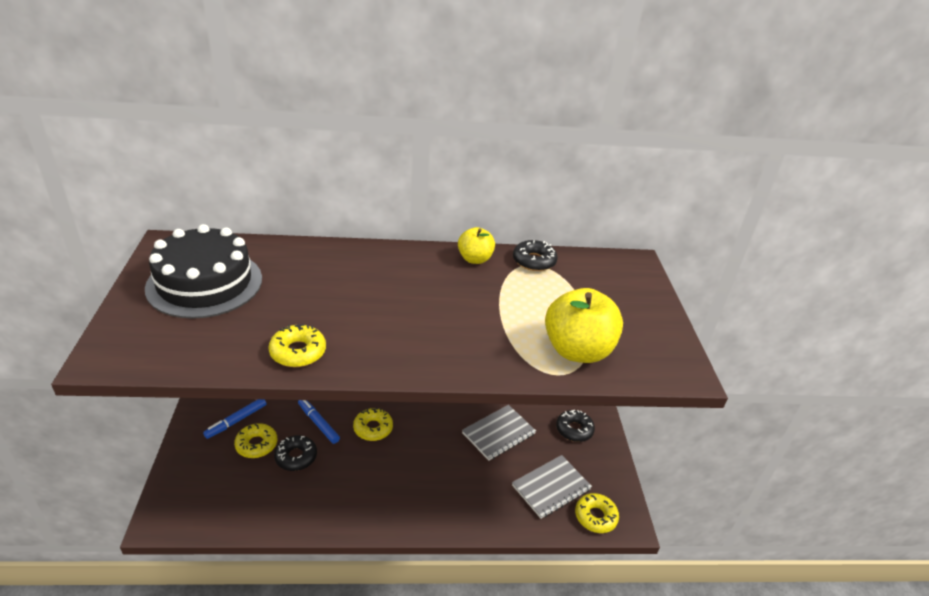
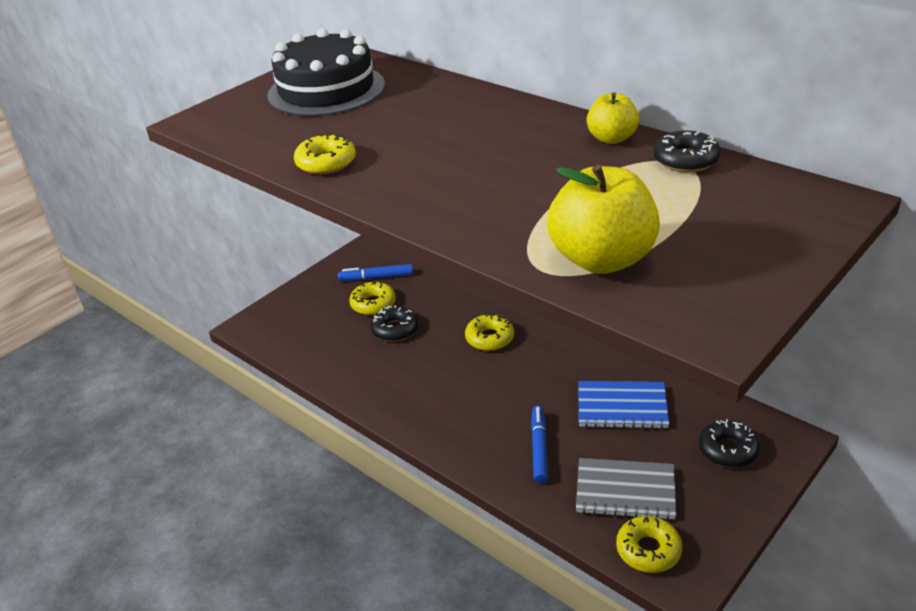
camera: 50 degrees right, 0 degrees up
blue marker [298,400,340,444] -> blue marker moved to [531,406,548,483]
grey notebook [462,405,536,461] -> blue notebook [578,381,669,429]

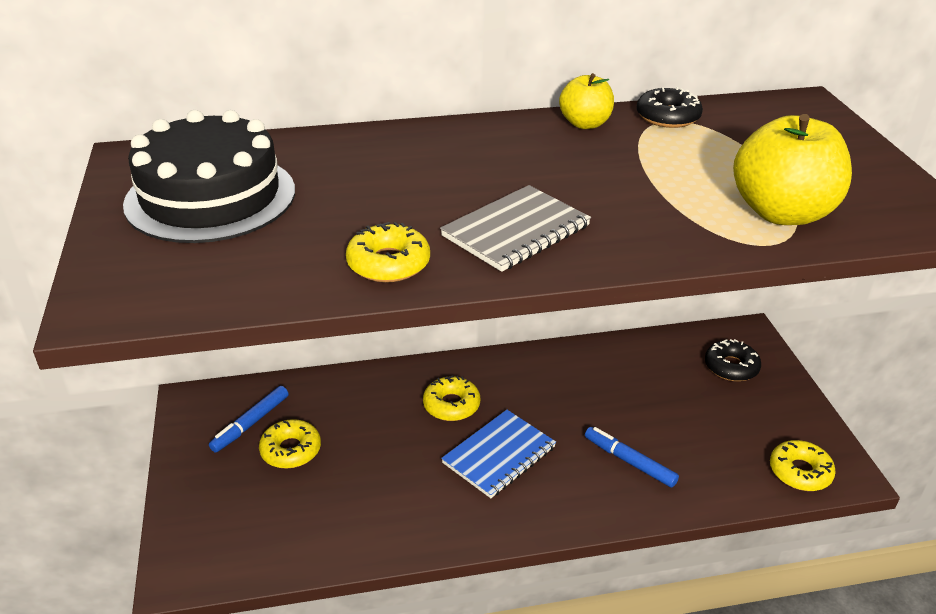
camera: 55 degrees left, 0 degrees up
black donut [370,305,418,342] -> none
grey notebook [576,458,676,520] -> grey notebook moved to [440,185,591,272]
blue notebook [578,381,669,429] -> blue notebook moved to [441,410,556,498]

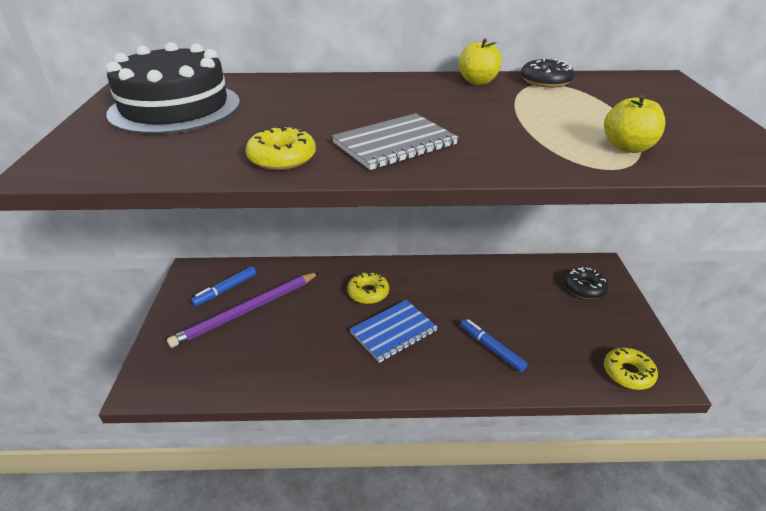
camera: 10 degrees right, 0 degrees up
yellow donut [259,419,321,469] -> purple pencil [167,272,320,348]
yellow apple [733,114,852,225] -> yellow apple [604,95,665,153], size x0.58

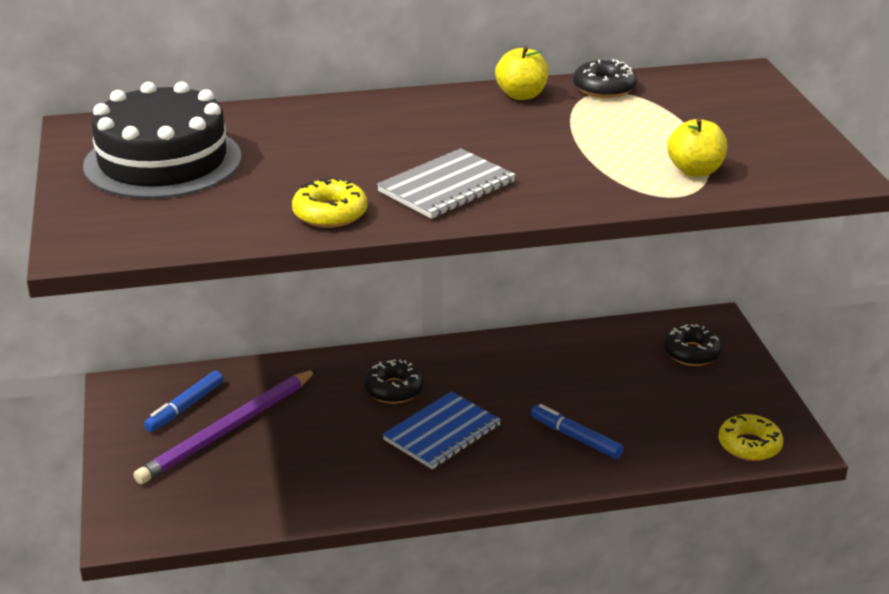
camera: 10 degrees left, 5 degrees down
yellow donut [347,272,389,304] -> black donut [364,359,424,403]

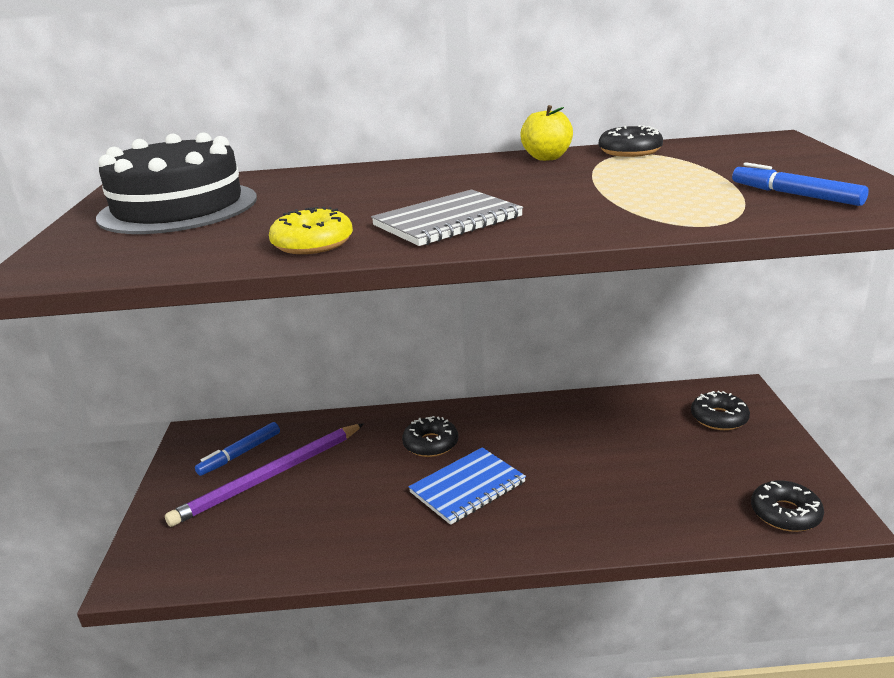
camera: 10 degrees right, 5 degrees down
blue marker [531,404,624,459] -> blue marker moved to [732,162,869,206]
yellow apple [667,118,727,177] -> none
yellow donut [719,414,783,461] -> black donut [751,480,824,532]

